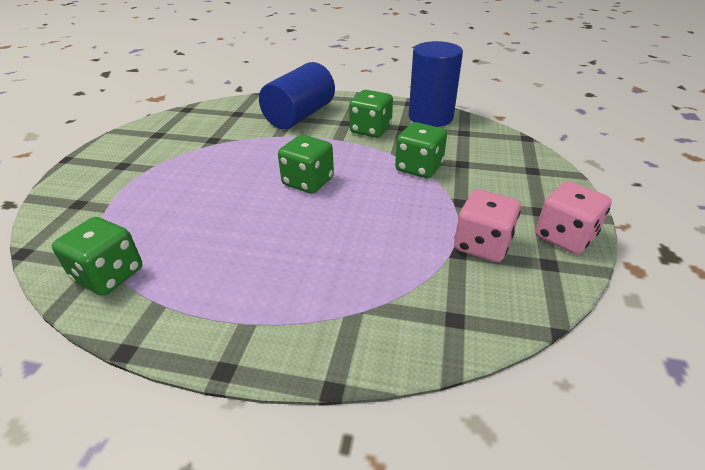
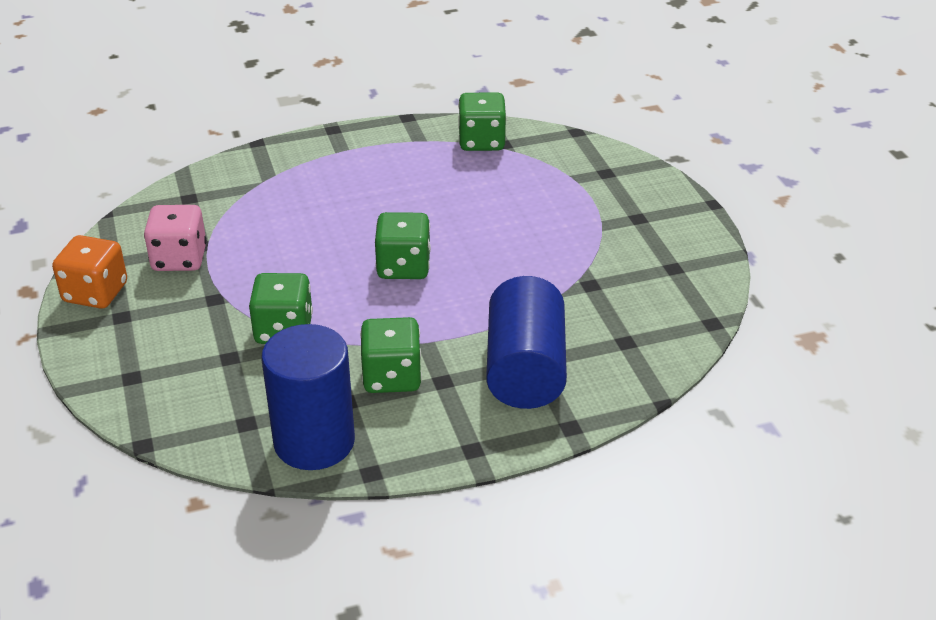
camera: 150 degrees right, 0 degrees up
pink dice [535,181,612,254] -> orange dice [52,235,127,309]

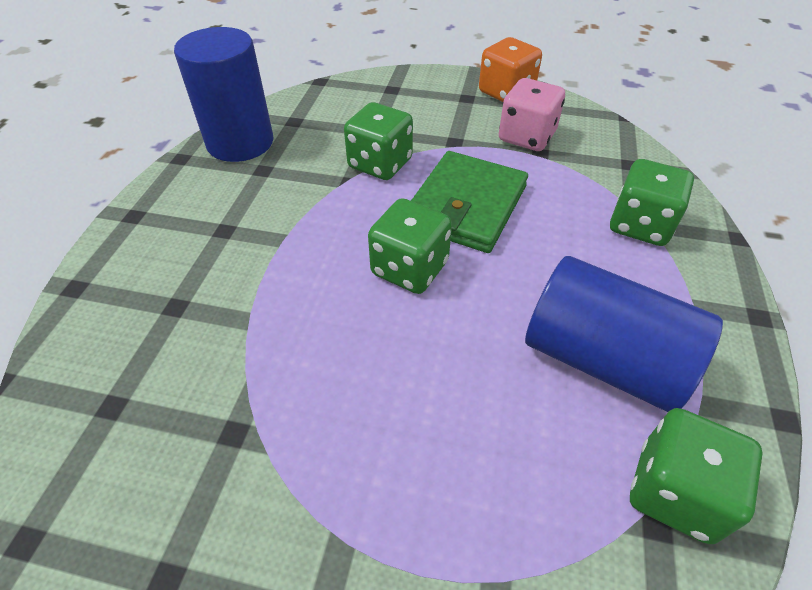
camera: 120 degrees right, 10 degrees up
green dice [360,317,422,393] -> green dice moved to [610,159,694,246]
blue cylinder [486,276,567,409] -> blue cylinder moved to [525,256,723,412]
none -> green wallet [411,151,528,253]

